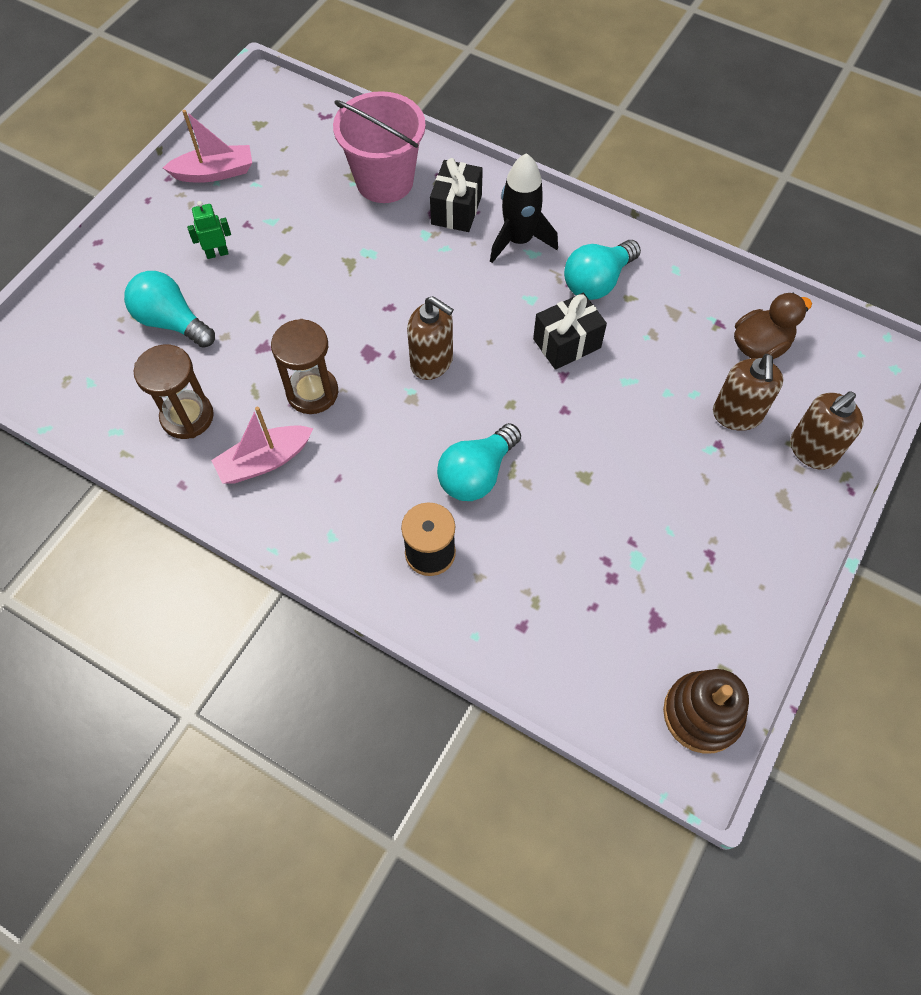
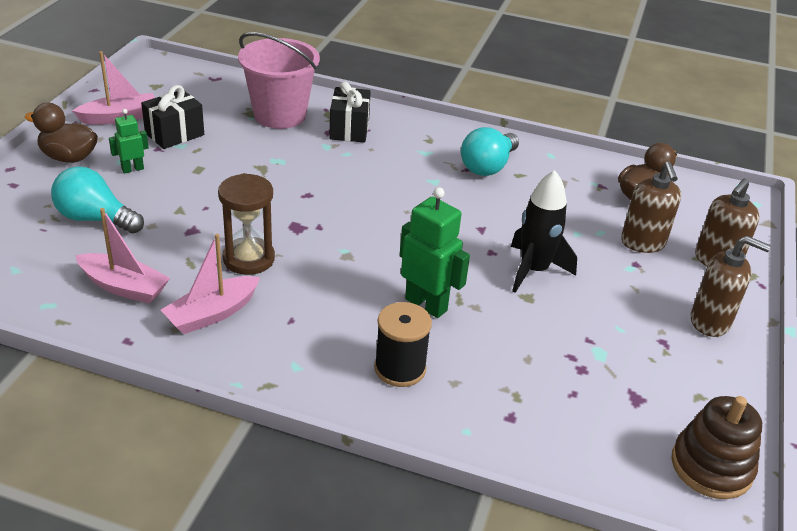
camera: 15 degrees left, 25 degrees down
brown hourglass [133,344,214,439] -> pink boat [75,208,170,304]
brown soap dispenser [407,296,454,380] -> brown soap dispenser moved to [691,236,771,337]
turquoise light bulb [437,423,521,501] -> green robot [400,187,470,318]
black rocket [490,153,558,263] -> black rocket moved to [511,170,577,293]
black gift [533,293,607,370] -> black gift moved to [141,85,204,149]
none -> brown duck [25,103,98,163]

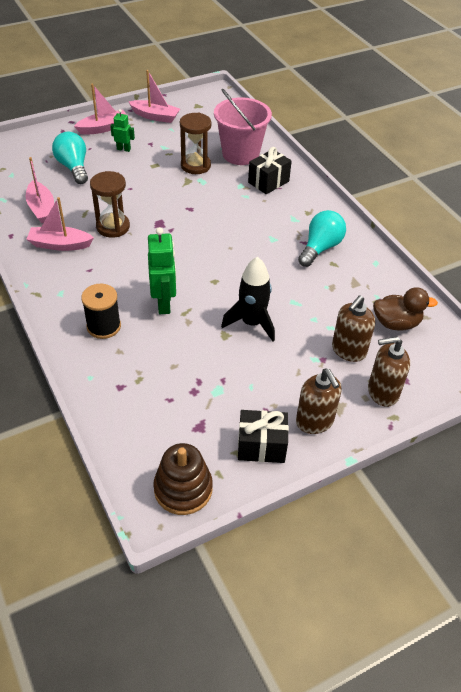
camera: 45 degrees right, 10 degrees up
brown duck [25,103,98,163] -> pink boat [74,83,129,135]
black gift [141,85,204,149] -> black gift moved to [238,410,289,463]
turquoise light bulb [461,127,519,176] -> turquoise light bulb turned 135 degrees clockwise [298,210,346,267]
none -> brown hourglass [180,113,211,174]

